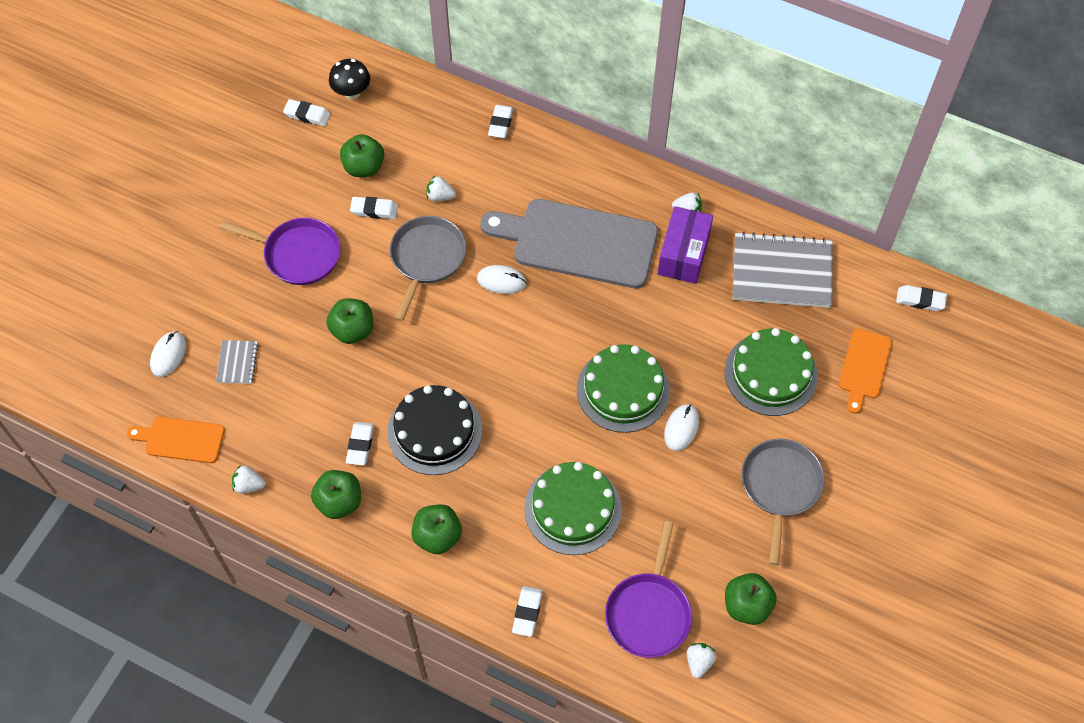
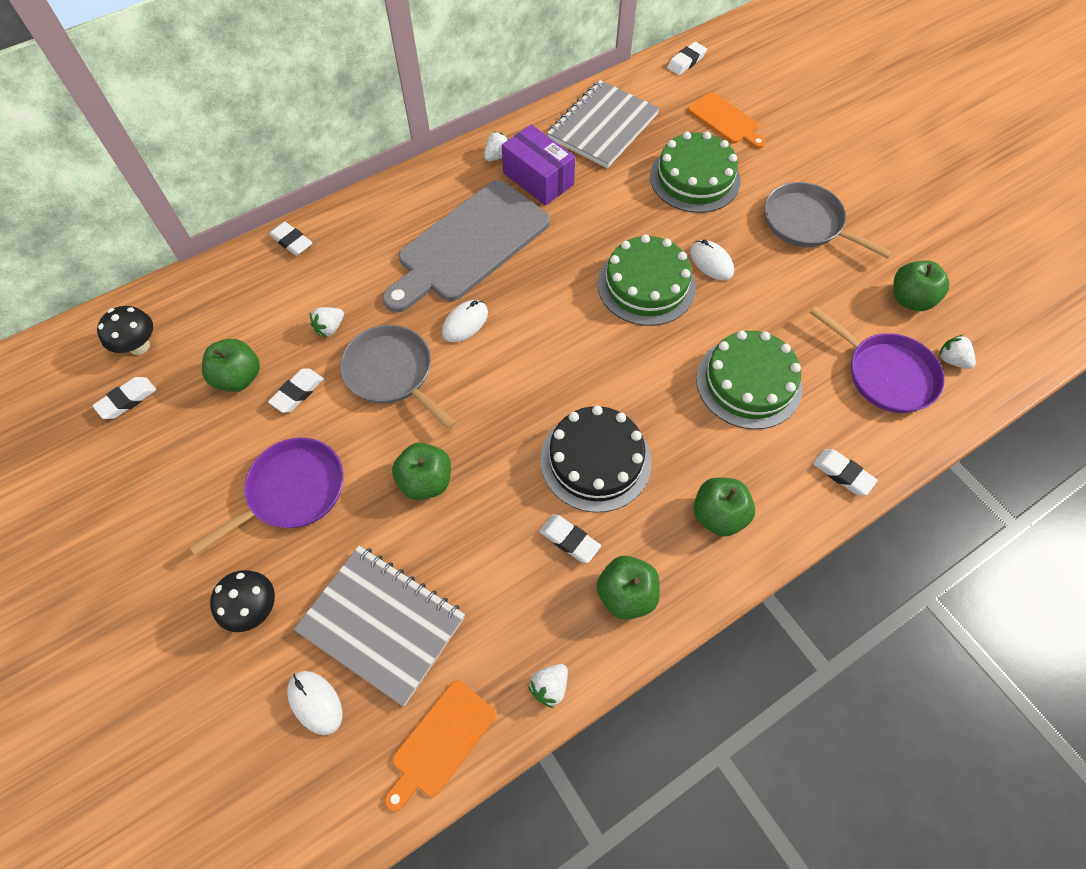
camera: 60 degrees left, 0 degrees up
grey notebook [216,340,258,384] -> grey notebook [294,546,465,706], size x2.17
none -> black mushroom [210,570,275,632]

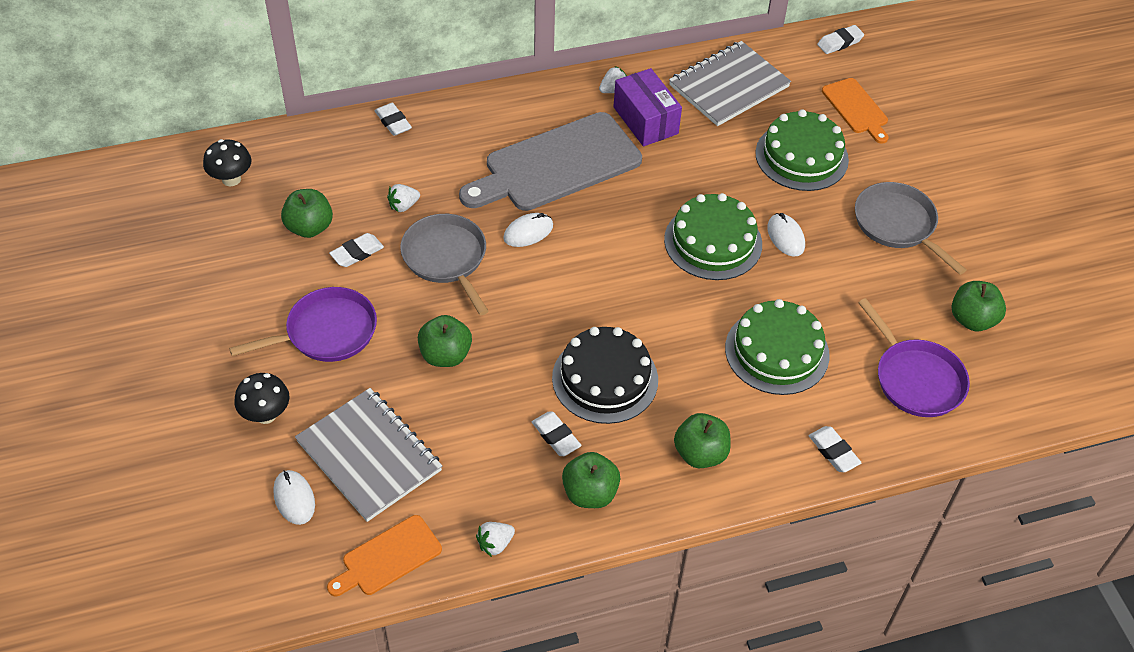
camera: 15 degrees right, 10 degrees down
white eraser [92,377,156,419] -> none
white strawberry [939,334,976,369] -> none

